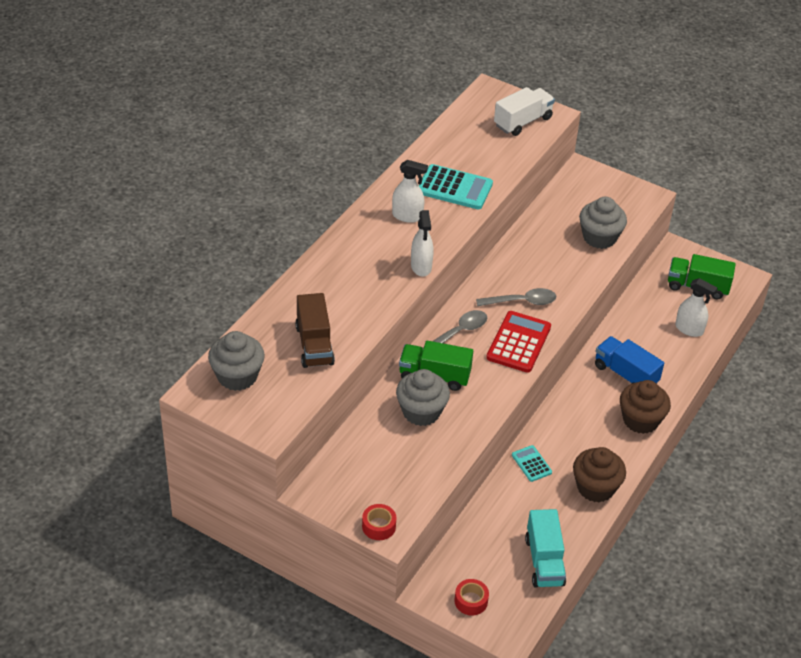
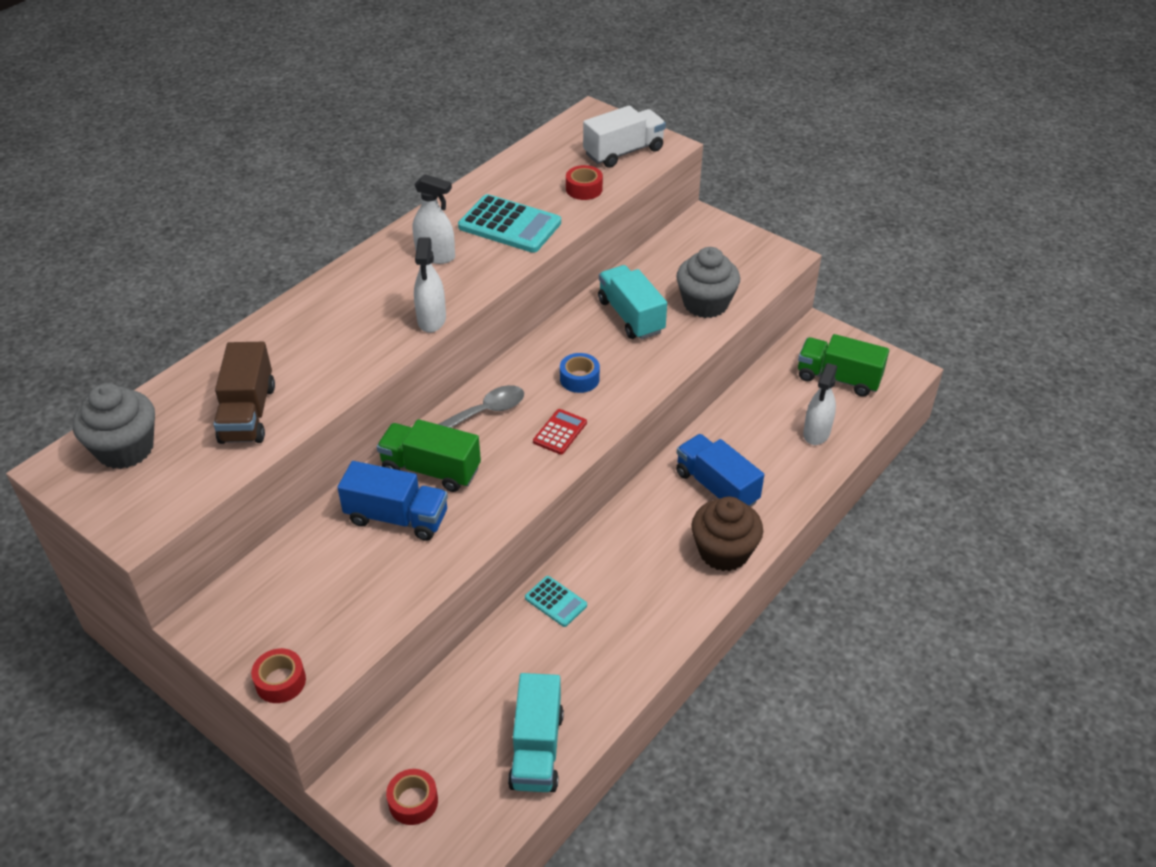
camera: 10 degrees right, 0 degrees up
grey cupcake [396,369,450,426] -> blue truck [337,461,448,541]
grey spoon [476,288,556,306] -> blue tape [560,353,600,393]
red calculator [486,311,551,373] -> red calculator [533,409,587,455], size x0.54
turquoise calculator [512,445,552,482] -> turquoise calculator turned 150 degrees clockwise [525,576,587,627]
brown cupcake [573,447,626,502] -> none
white spray bottle [675,278,718,337] -> white spray bottle turned 75 degrees clockwise [803,363,838,445]
none -> red tape [566,165,603,200]
none -> turquoise truck [598,265,667,340]

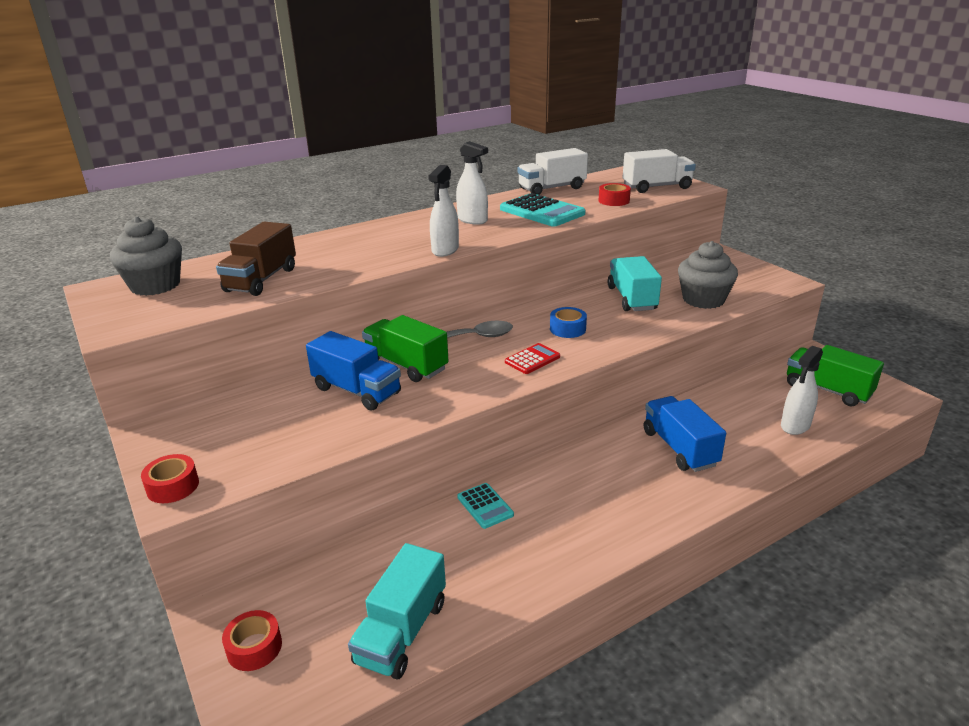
camera: 20 degrees right, 15 degrees down
brown cupcake [691,497,763,571] -> none
none -> white truck [518,148,588,195]

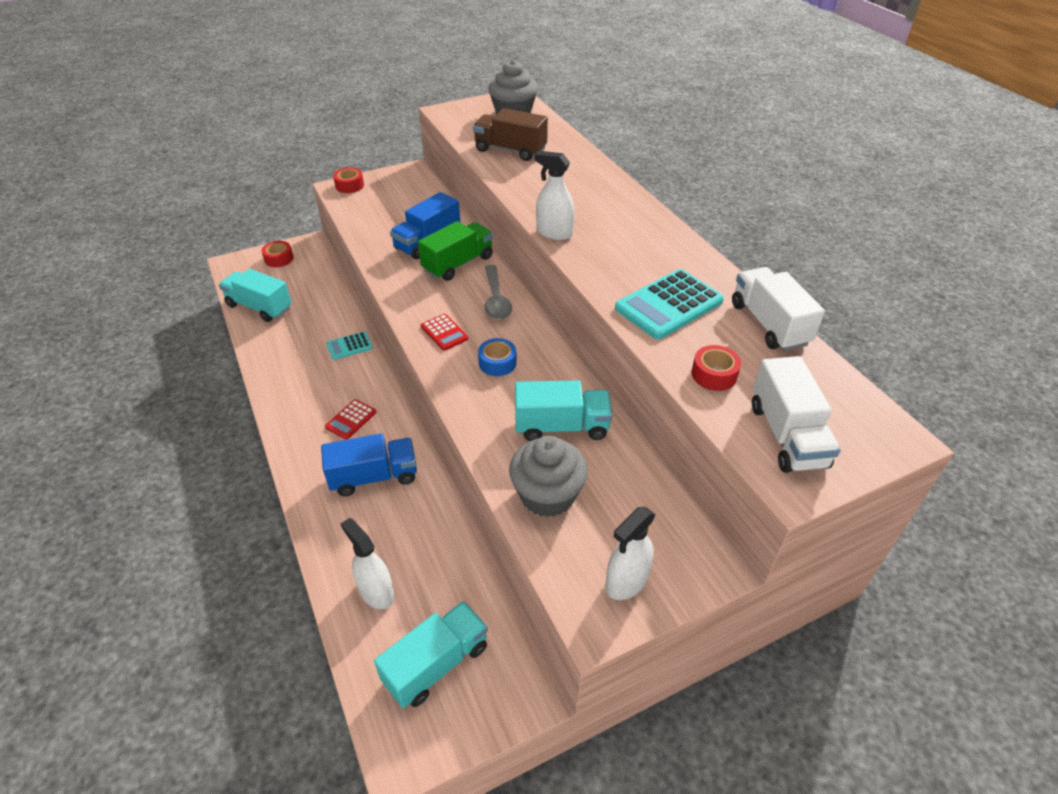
camera: 95 degrees right, 15 degrees up
white spray bottle [456,141,488,225] -> white spray bottle moved to [605,507,656,600]
green truck [787,345,884,406] -> turquoise truck [374,601,488,708]
none -> red calculator [325,399,376,440]

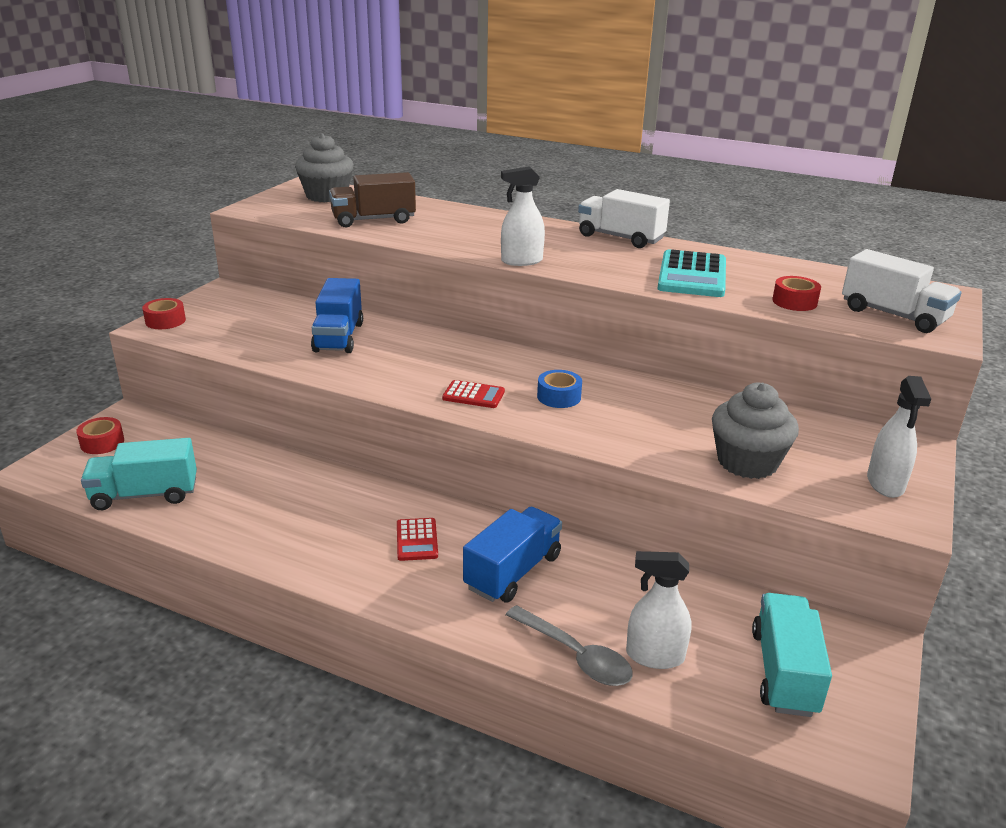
camera: 40 degrees left, 15 degrees down
turquoise calculator [327,331,373,360] -> none
green truck [418,221,493,281] -> none
grey spoon [484,265,512,320] -> grey spoon moved to [506,605,633,686]
turquoise truck [515,380,612,441] -> none
white truck [732,267,825,351] -> white truck moved to [578,189,670,248]

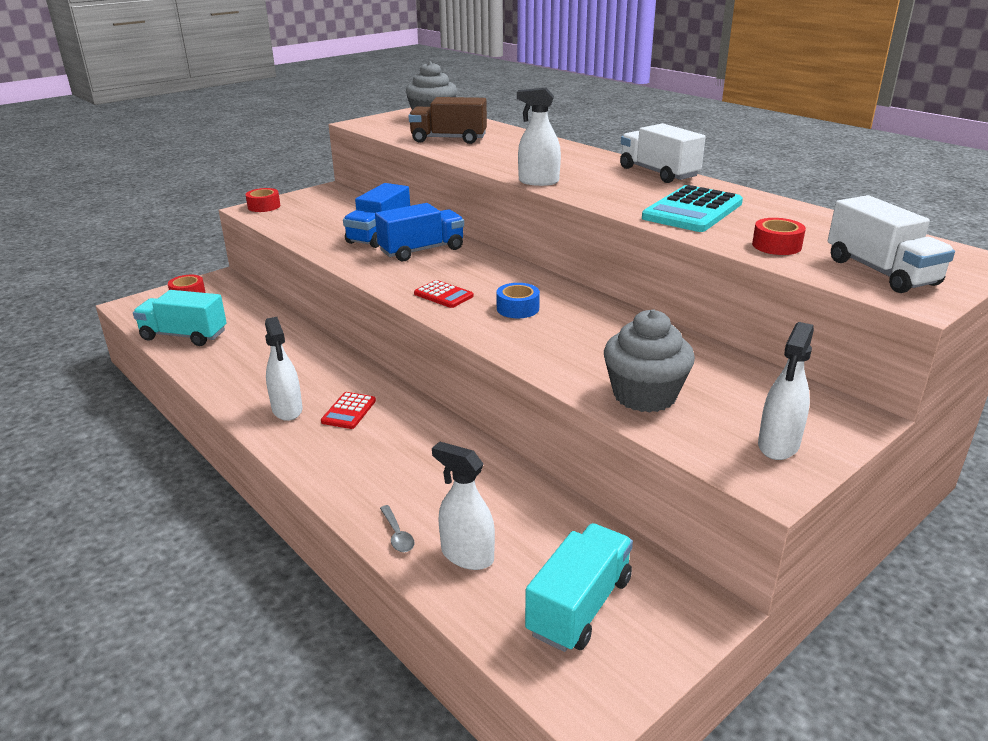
camera: 25 degrees right, 0 degrees up
blue truck [463,507,562,602] -> blue truck moved to [375,203,464,261]
grey spoon [506,605,633,686] -> grey spoon [380,505,414,552], size x0.53
none -> white spray bottle [265,317,302,421]

